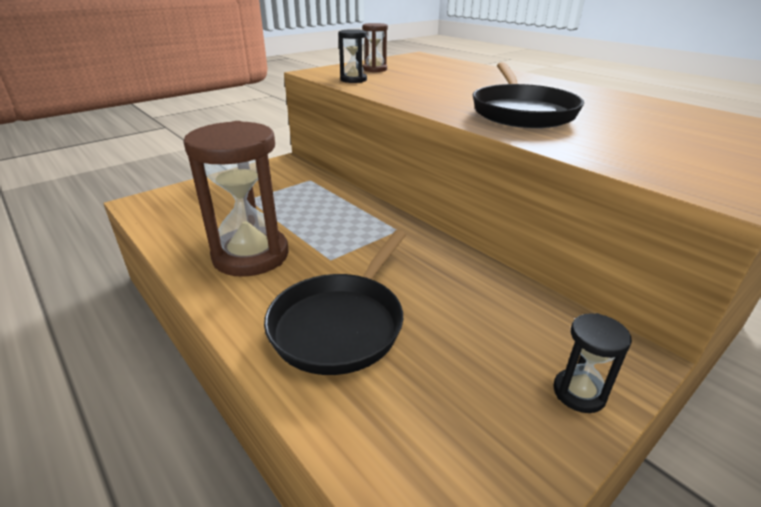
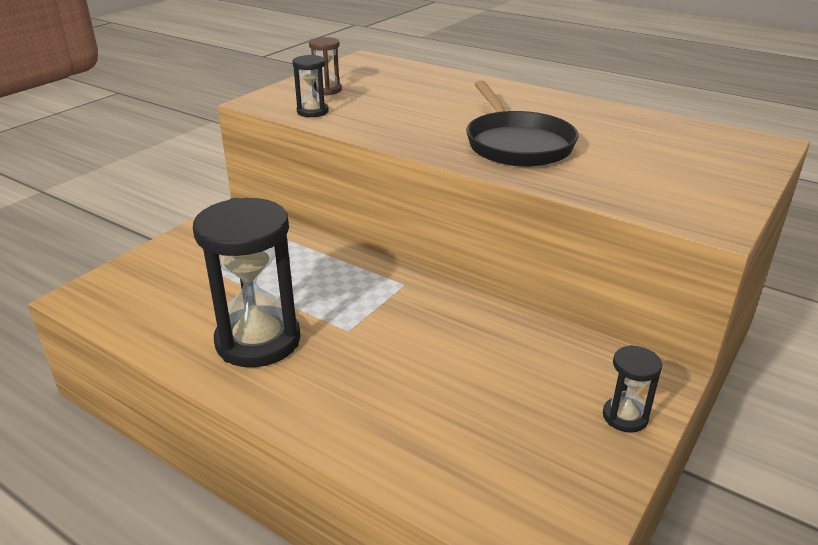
camera: 15 degrees left, 0 degrees up
brown hourglass [183,121,289,277] -> black hourglass [193,198,301,367]
black pan [264,230,406,375] -> none

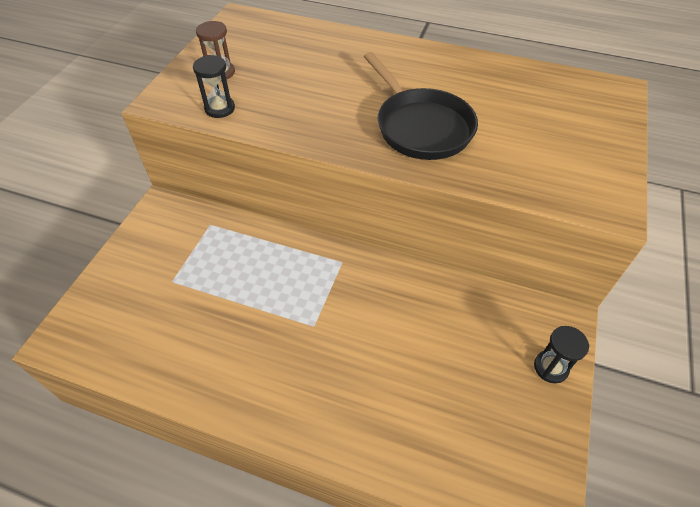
camera: 15 degrees left, 20 degrees up
black hourglass [193,198,301,367] -> none

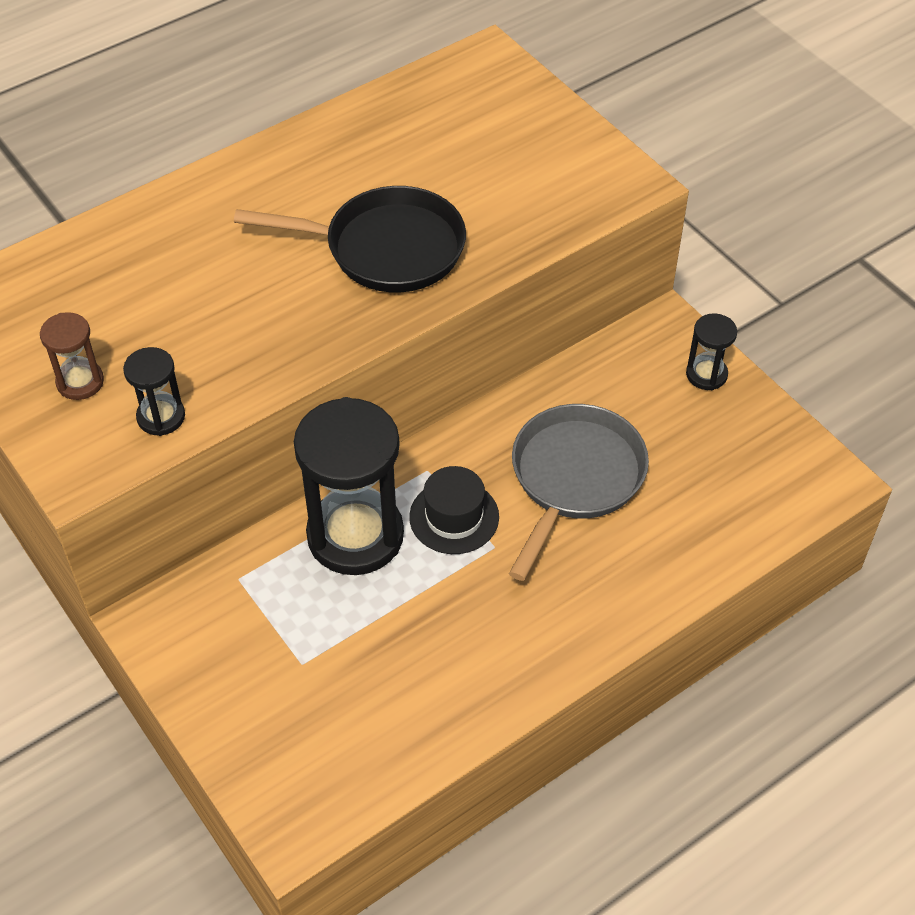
camera: 55 degrees left, 0 degrees up
none -> black hourglass [294,397,404,575]
none -> black hat [409,466,499,554]
none -> grey pan [509,404,649,581]

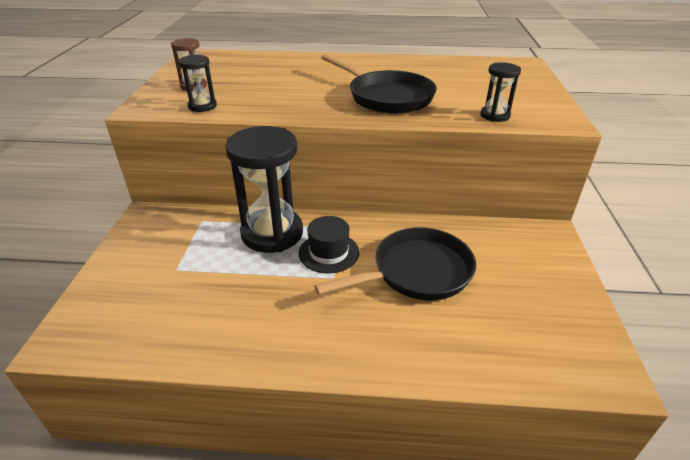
camera: 40 degrees right, 15 degrees down
grey pan [509,404,649,581] -> black pan [314,227,476,300]
black hourglass [686,314,737,390] -> black hourglass moved to [480,62,521,122]

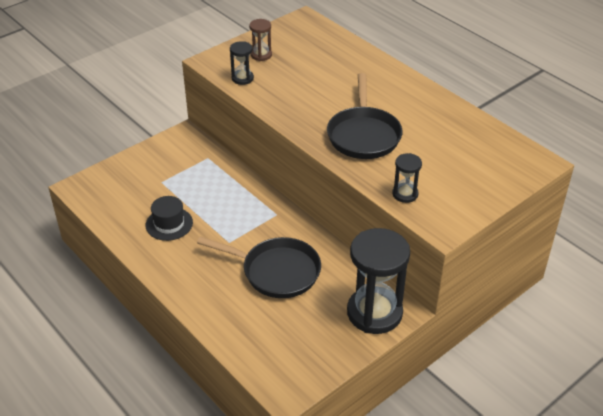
camera: 45 degrees right, 5 degrees up
black hourglass [225,126,303,253] -> black hourglass moved to [347,228,410,334]
black hat [299,216,360,274] -> black hat moved to [146,196,193,241]

